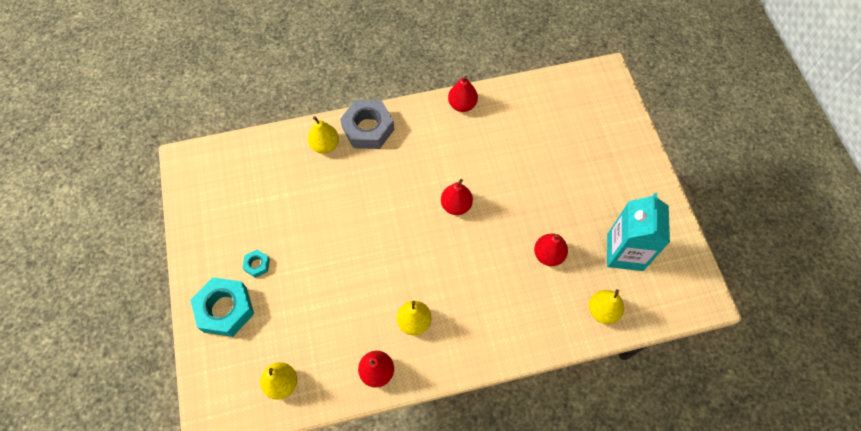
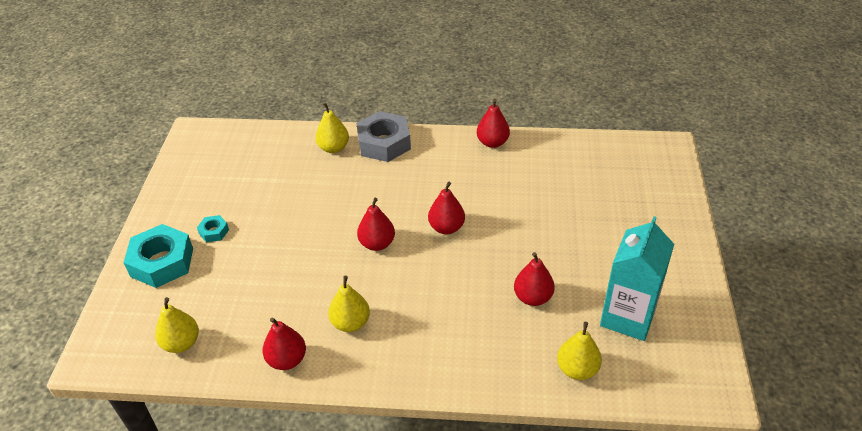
camera: 20 degrees right, 20 degrees down
none -> red pear [357,198,395,251]

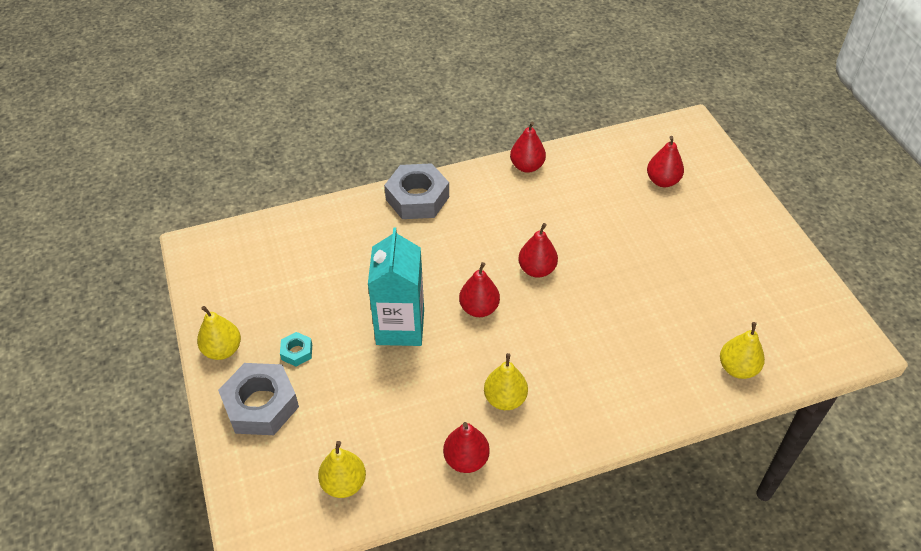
camera: 25 degrees left, 5 degrees up
turquoise nut [123,224,193,288] -> grey nut [218,363,299,435]
yellow pear [315,102,349,153] -> yellow pear moved to [197,306,241,360]
red pear [514,252,555,306] -> red pear moved to [647,136,684,187]
turquoise carton [600,216,674,341] -> turquoise carton moved to [368,227,424,346]

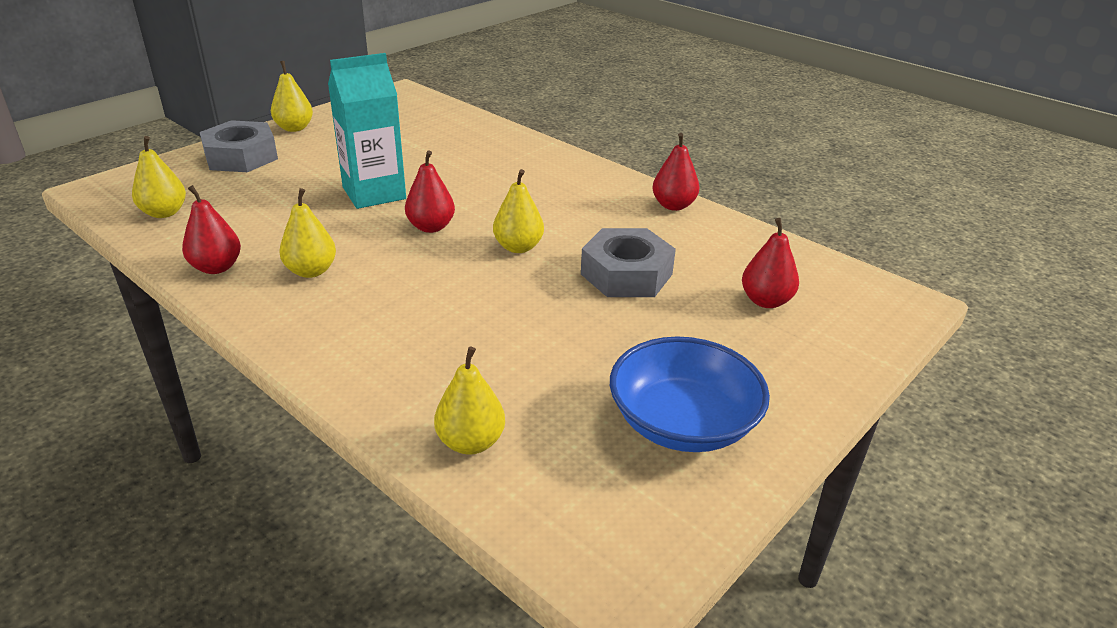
camera: 60 degrees right, 15 degrees down
turquoise nut [280,332,312,366] -> none
grey nut [384,163,449,219] -> grey nut moved to [581,228,676,297]
red pear [518,223,558,278] -> yellow pear [493,169,544,253]
none -> blue bowl [610,336,770,452]

